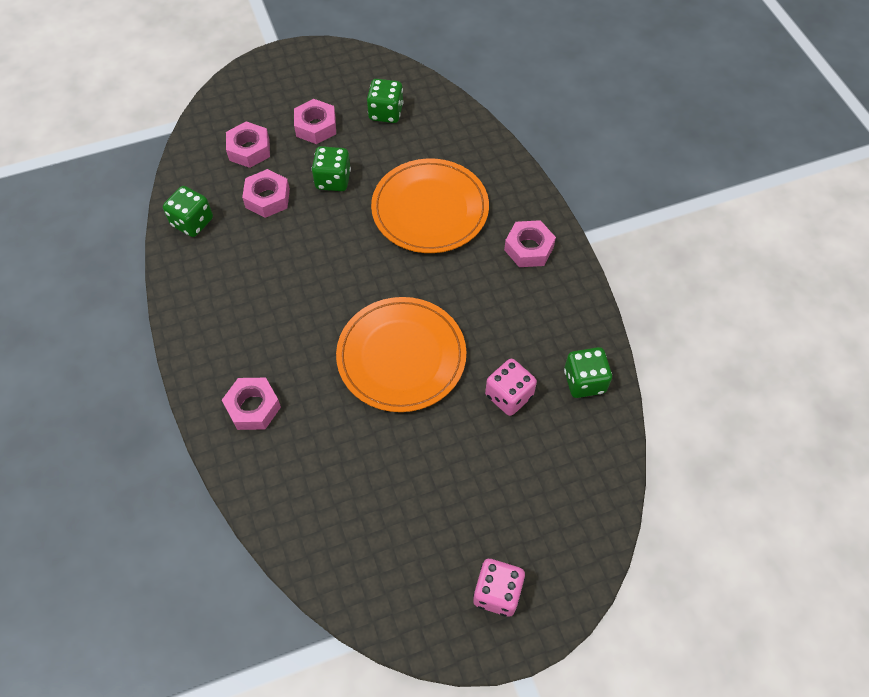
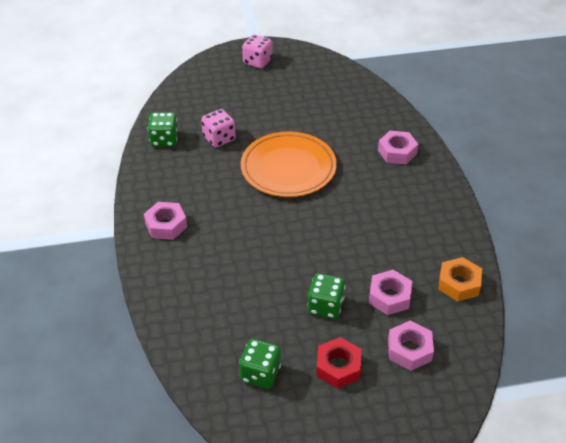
camera: 170 degrees left, 15 degrees down
green dice [163,186,213,237] -> orange nut [438,257,482,302]
pink nut [294,99,336,144] -> red nut [316,337,361,389]
orange plate [371,158,489,253] -> none

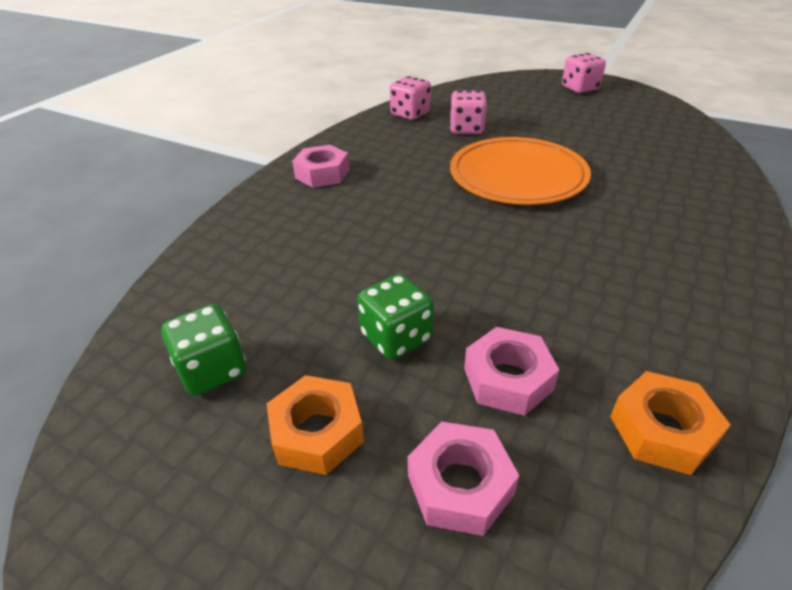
camera: 40 degrees right, 5 degrees down
green dice [148,112,178,147] -> pink dice [390,76,431,120]
red nut [316,337,361,389] -> orange nut [266,375,364,475]
pink nut [378,131,418,164] -> none

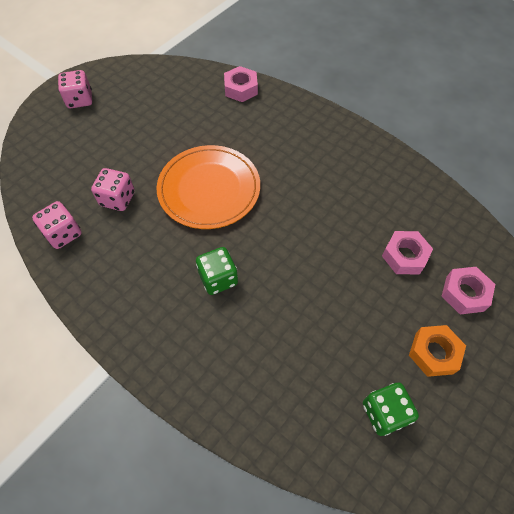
camera: 80 degrees left, 20 degrees up
pink nut [292,145,349,188] -> pink nut moved to [224,66,258,102]
green dice [357,274,434,360] -> green dice moved to [196,247,238,295]
orange nut [610,371,730,475] -> none

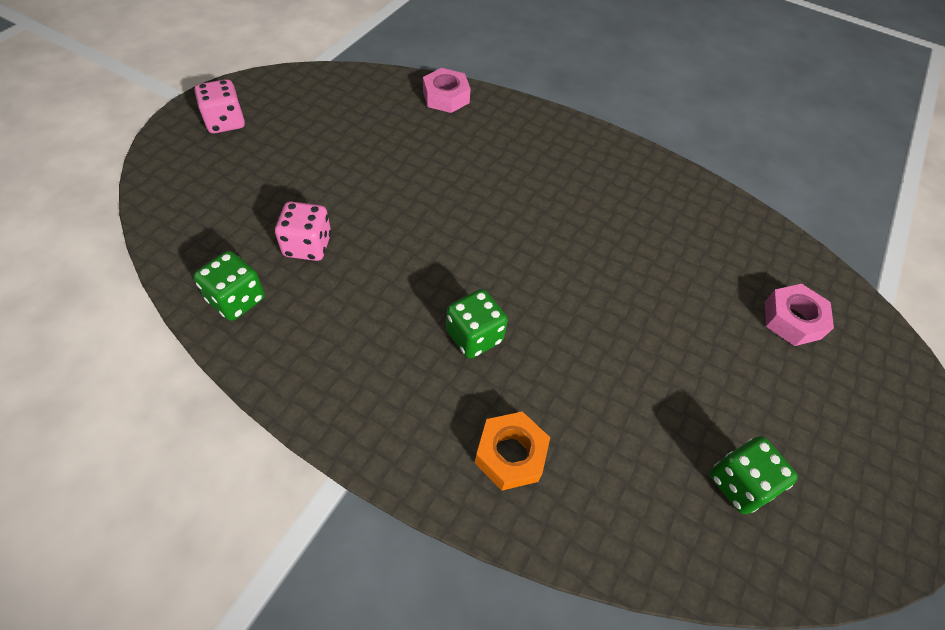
camera: 15 degrees left, 5 degrees down
pink dice [32,201,81,249] -> green dice [194,251,265,321]
orange plate [156,145,260,229] -> none
pink nut [382,231,433,274] -> none
orange nut [409,325,466,377] -> orange nut moved to [475,411,550,490]

